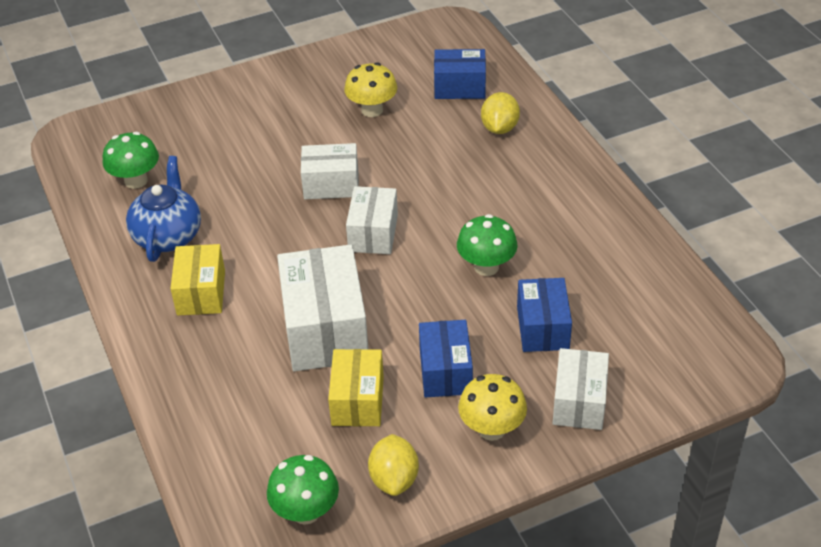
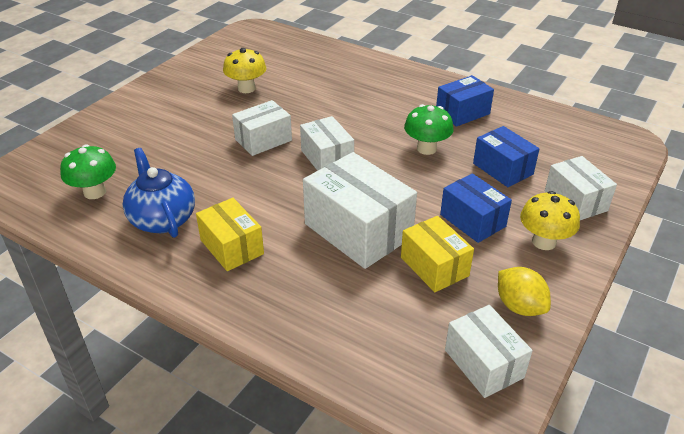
camera: 35 degrees left, 5 degrees down
green mushroom [267,455,339,525] -> white box [445,305,533,398]
blue box [434,49,486,99] -> blue box moved to [436,75,494,127]
yellow lemon [481,92,520,134] -> none

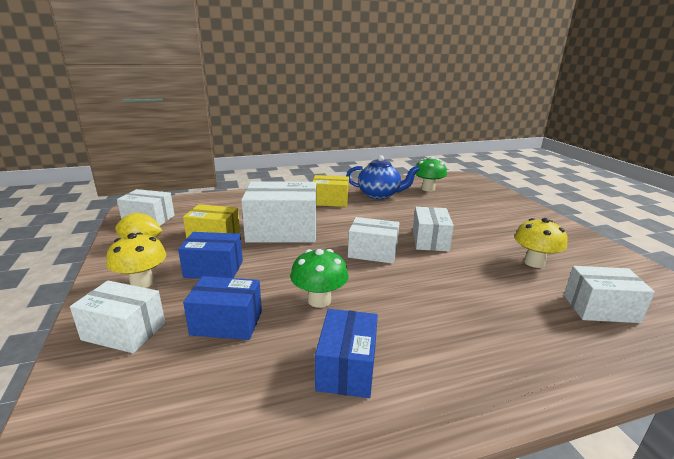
camera: 130 degrees right, 15 degrees down
none -> white box [564,266,655,323]

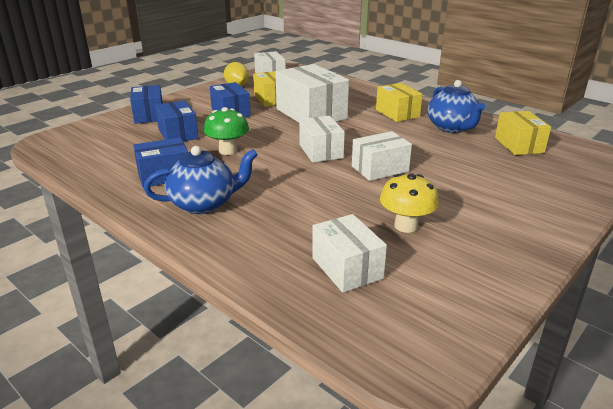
camera: 60 degrees right, 5 degrees up
white box [70,281,165,353] -> blue box [130,85,163,124]
yellow mushroom [106,233,166,288] -> none
green mushroom [415,156,447,192] -> yellow box [495,111,551,155]
none -> blue teapot [144,146,258,214]

